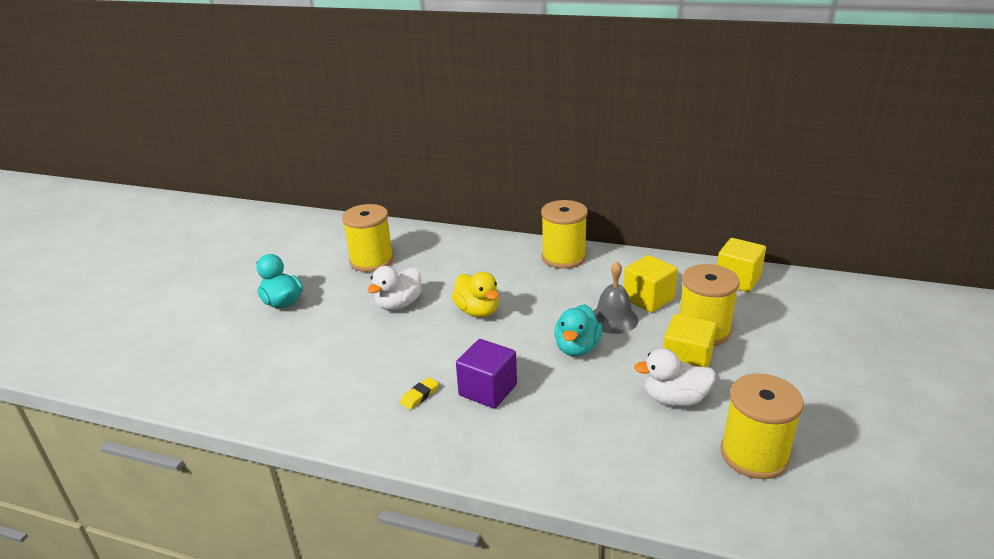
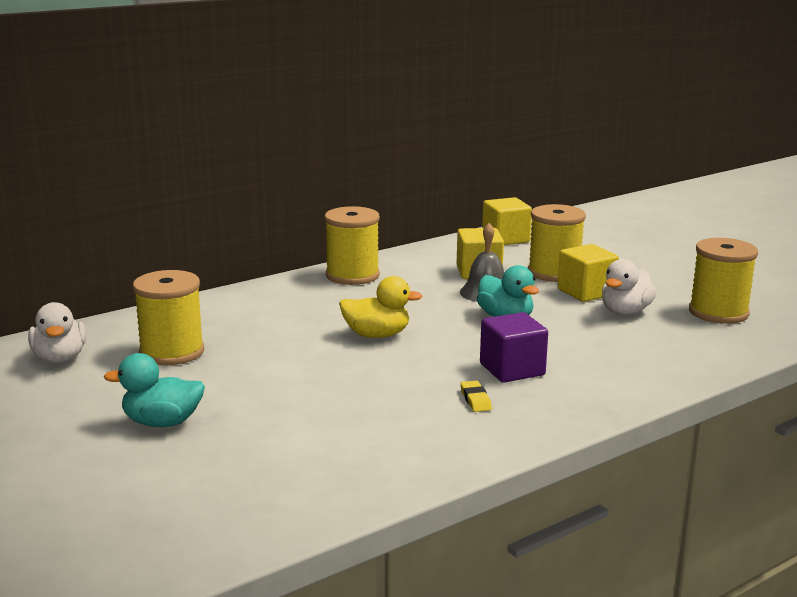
camera: 55 degrees left, 10 degrees down
white duck [367,266,422,310] -> white duck moved to [28,302,86,363]

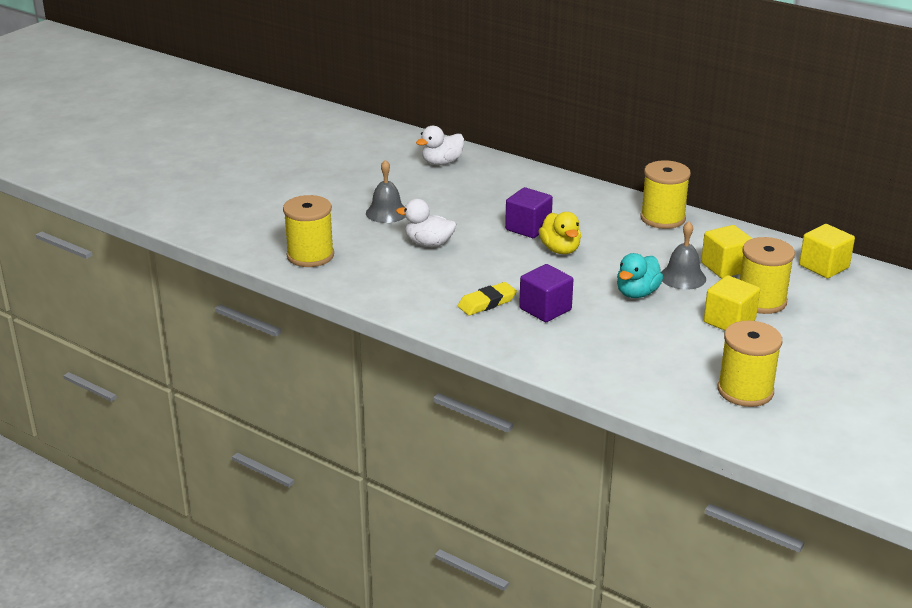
camera: 70 degrees right, 10 degrees up
turquoise duck [104,353,205,427] -> grey bell [366,160,405,223]
yellow spool [133,270,204,365] -> yellow spool moved to [283,195,334,267]
yellow eraser [460,381,492,412] -> yellow eraser [457,282,517,315], size x1.63
white duck [602,259,656,315] -> white duck moved to [396,199,456,247]
none -> purple cube [505,187,553,238]

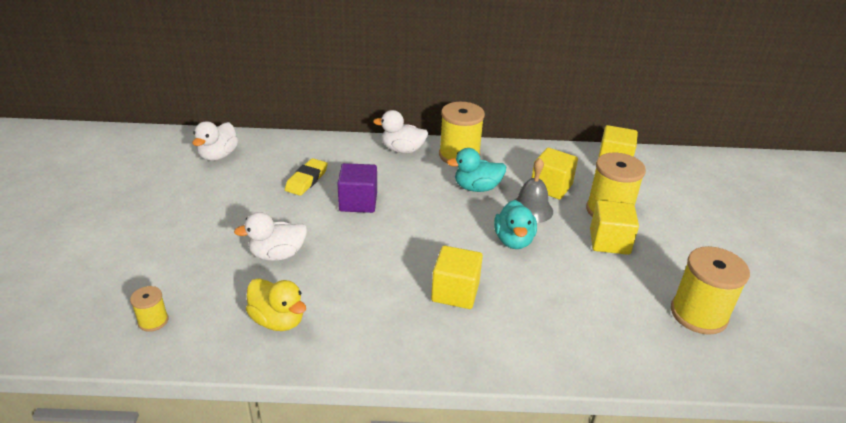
camera: 35 degrees left, 5 degrees up
yellow spool [283,195,334,267] -> yellow spool [130,286,169,332], size x0.50
grey bell [366,160,405,223] -> none
yellow eraser [457,282,517,315] -> yellow eraser moved to [285,158,328,196]
purple cube [519,264,574,322] -> yellow cube [431,246,483,309]
yellow duck [539,212,581,254] -> yellow duck moved to [246,278,306,331]
none -> white duck [373,110,428,153]
none -> turquoise duck [447,148,506,192]

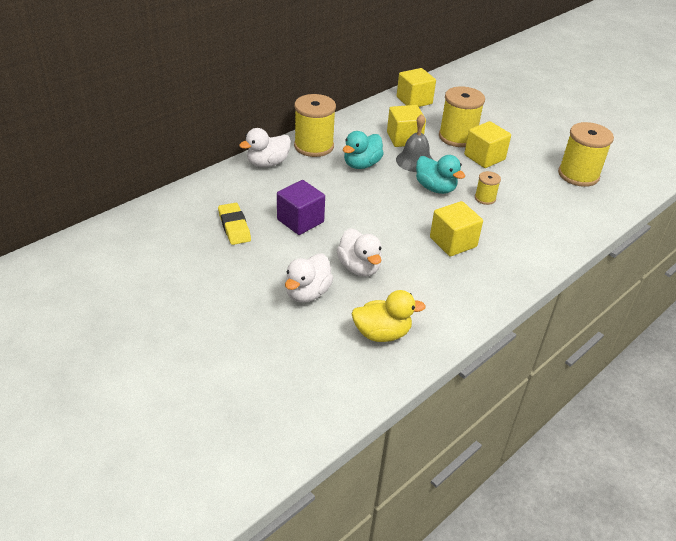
camera: 45 degrees left, 5 degrees up
yellow spool [130,286,169,332] -> yellow spool moved to [475,171,501,205]
white duck [192,121,238,161] -> white duck moved to [337,228,382,277]

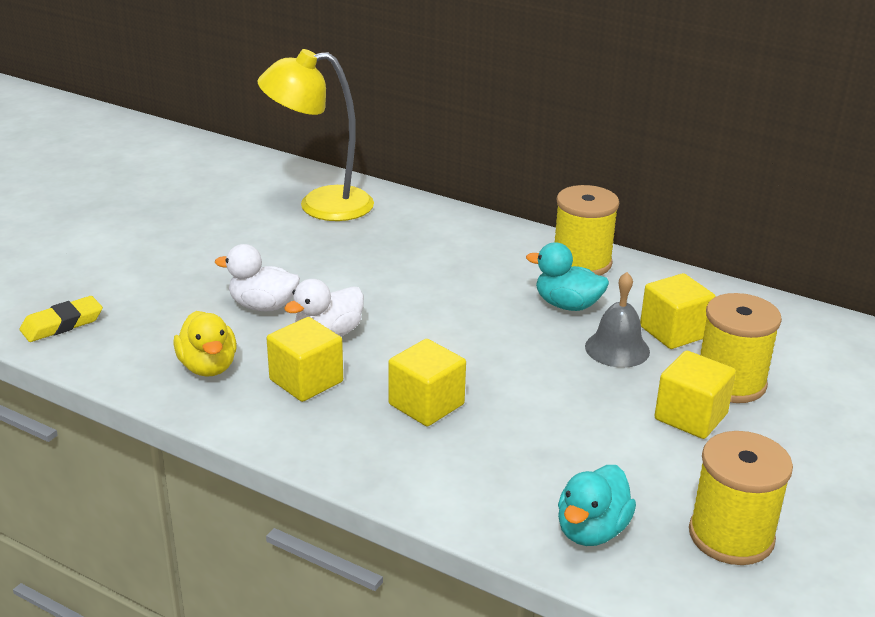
camera: 75 degrees right, 10 degrees down
yellow eraser [218,203,251,245] -> yellow eraser moved to [20,296,103,342]
white duck [239,128,291,167] -> none
purple cube [277,180,325,235] -> none
yellow cube [397,68,436,107] -> yellow cube moved to [267,317,343,402]
turquoise duck [416,155,465,194] -> turquoise duck moved to [558,465,636,546]
yellow spool [475,171,501,205] -> none
none -> yellow lamp [258,49,374,221]

